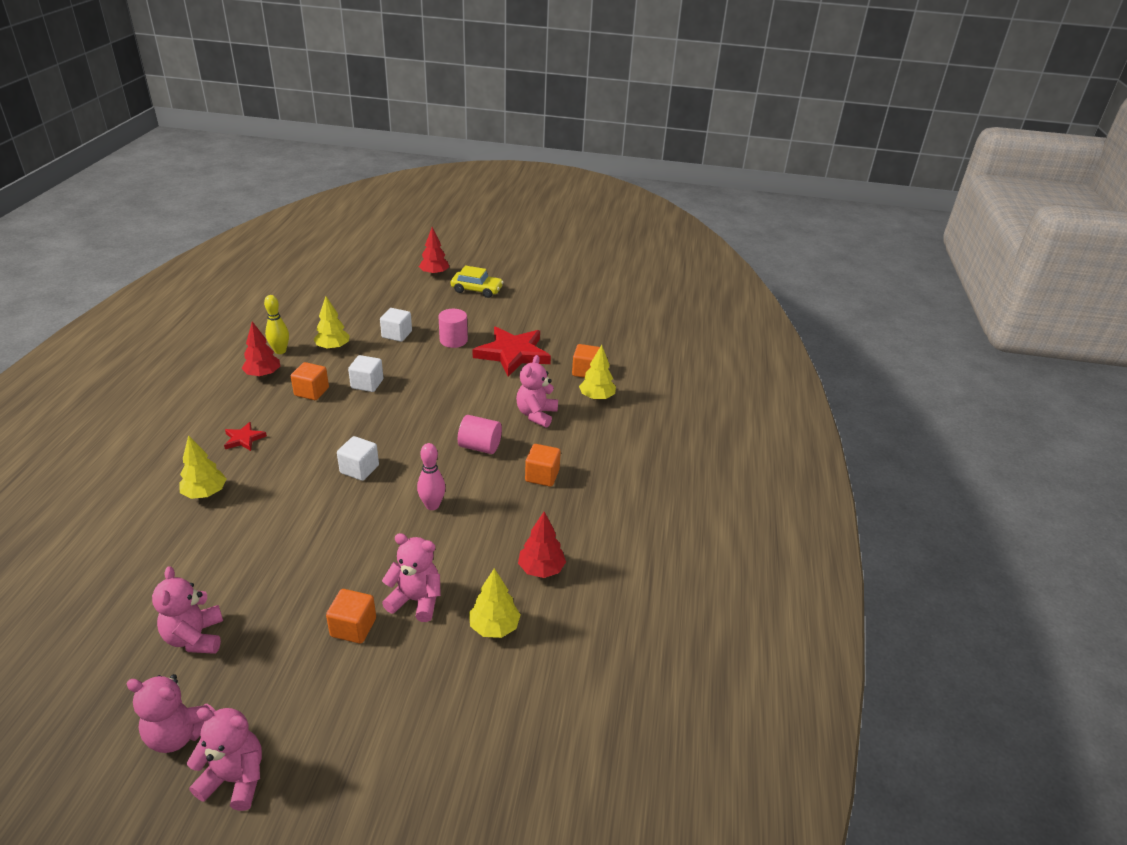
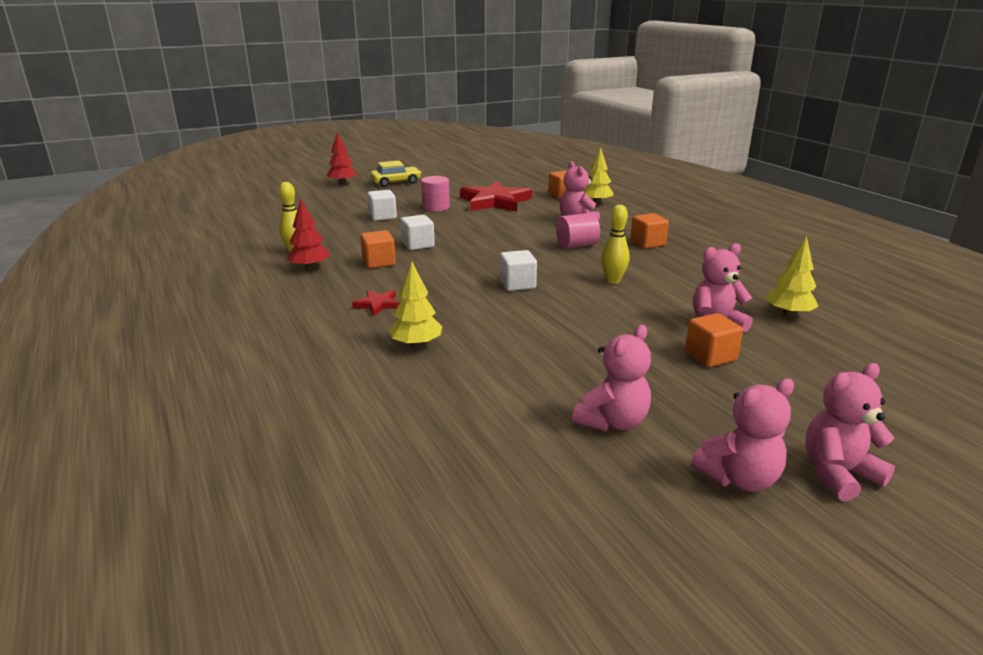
camera: 35 degrees left, 10 degrees down
pink teddy bear [152,566,223,654] -> pink teddy bear turned 90 degrees counterclockwise [572,325,651,431]
yellow tree [313,296,350,350] -> none
pink bowling pin [417,443,445,510] -> yellow bowling pin [601,205,630,284]
red tree [518,512,566,578] -> none

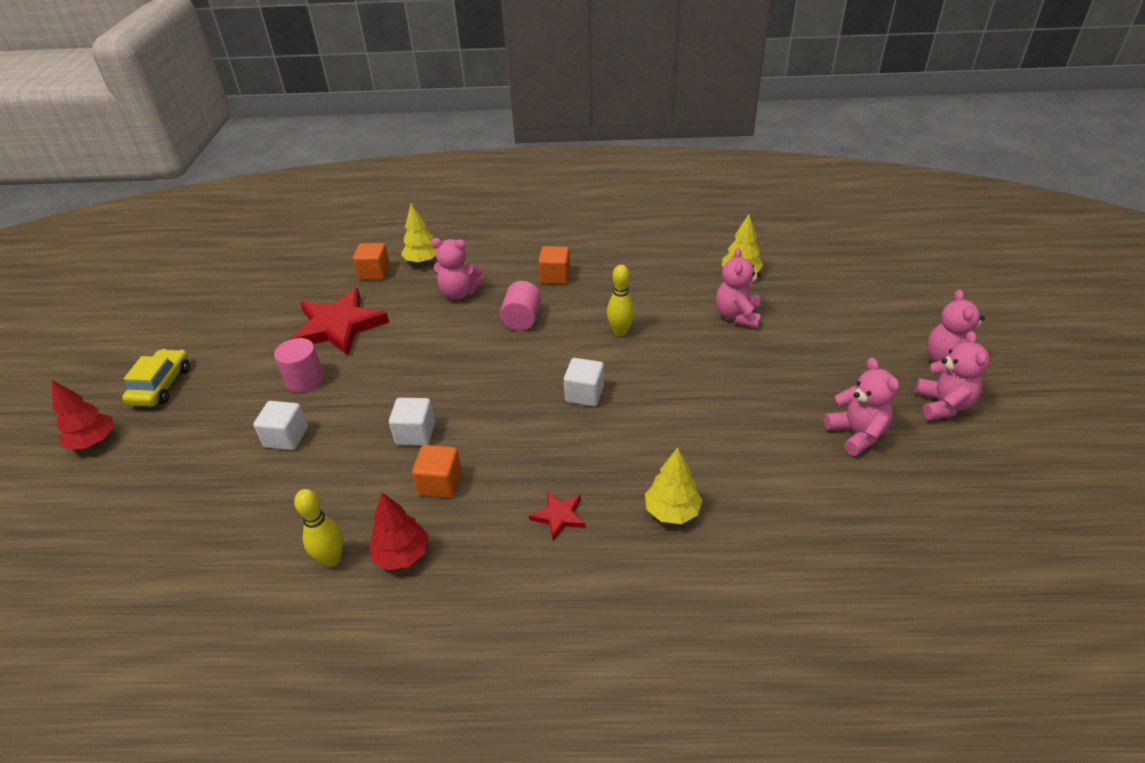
camera: 60 degrees left, 15 degrees up
orange cube [685,313,743,367] -> none

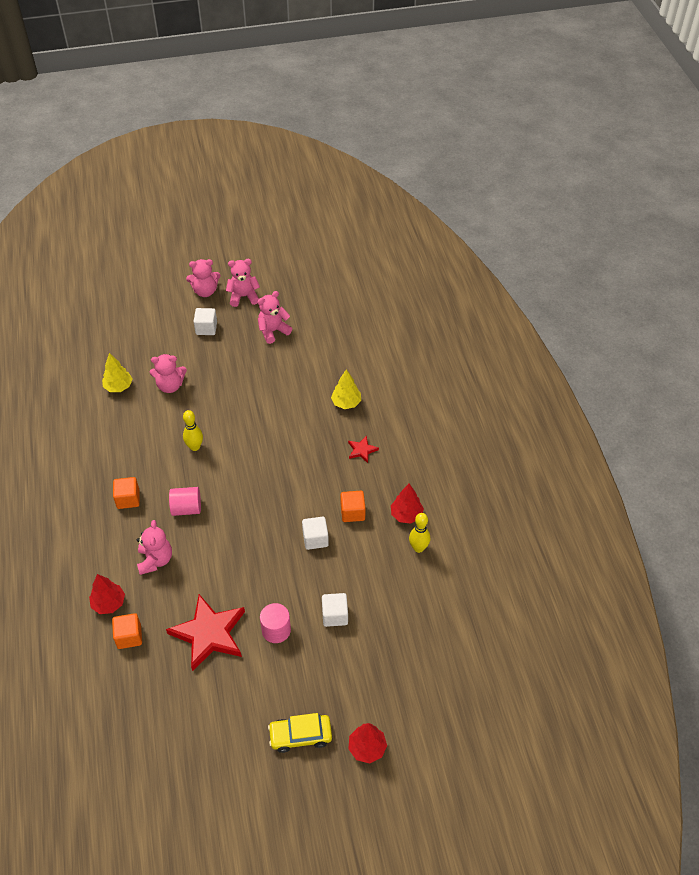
camera: 105 degrees left, 10 degrees up
yellow tree [401,204,437,264] -> red tree [89,574,125,614]
white cube [564,358,604,406] -> white cube moved to [193,308,217,335]

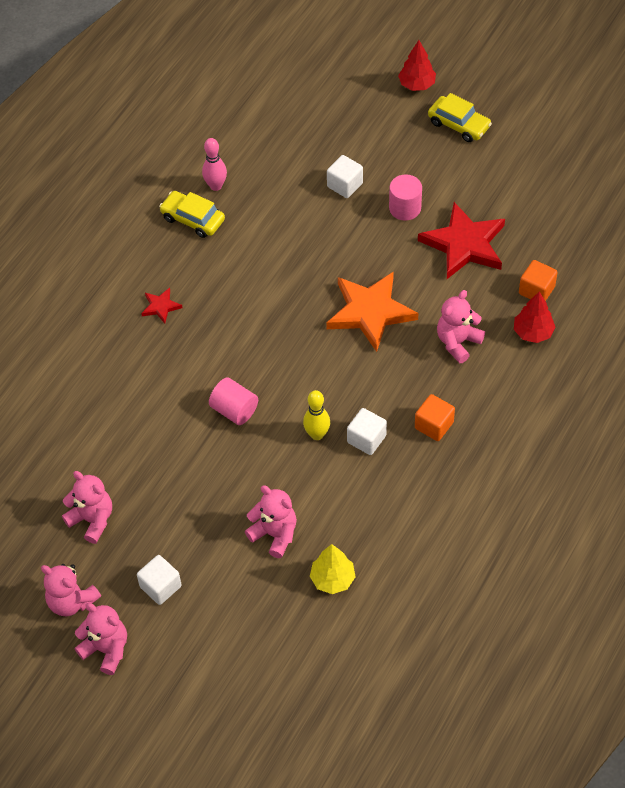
camera: 135 degrees left, 5 degrees up
pink cylinder [169,487,201,516] -> pink cylinder moved to [209,378,258,425]
pink teddy bear [257,291,292,344] -> pink teddy bear turned 150 degrees counterclockwise [62,471,112,544]
white cube [302,516,329,550] -> white cube moved to [347,408,387,455]
yellow tree [331,369,361,409] -> none
orange cube [340,491,366,522] -> none
red tree [391,484,424,524] -> yellow car [159,191,225,238]
yellow bowling pin [409,513,430,553] -> pink bowling pin [202,138,227,191]
none -> orange star [326,271,418,352]

